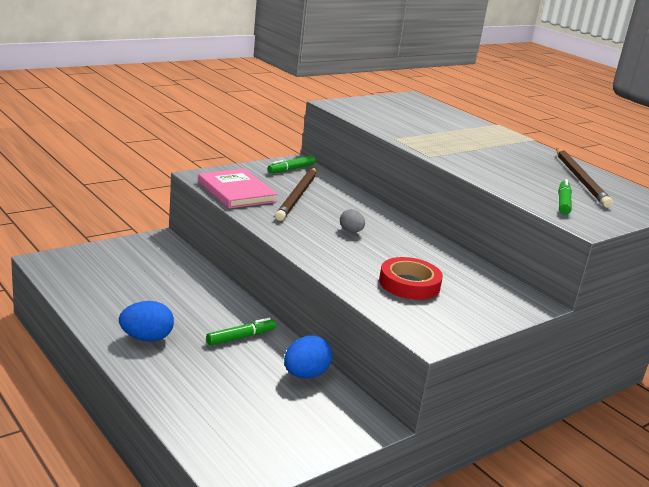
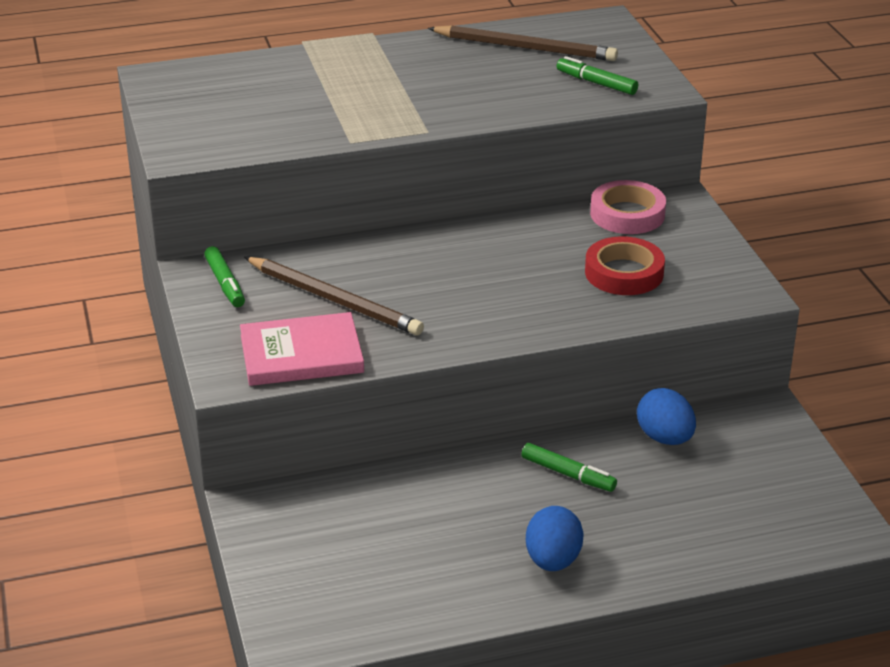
camera: 65 degrees left, 10 degrees up
green marker [206,318,276,345] -> green marker turned 135 degrees clockwise [521,443,617,492]
grey egg [340,209,365,232] -> none
none -> pink tape [590,180,666,234]

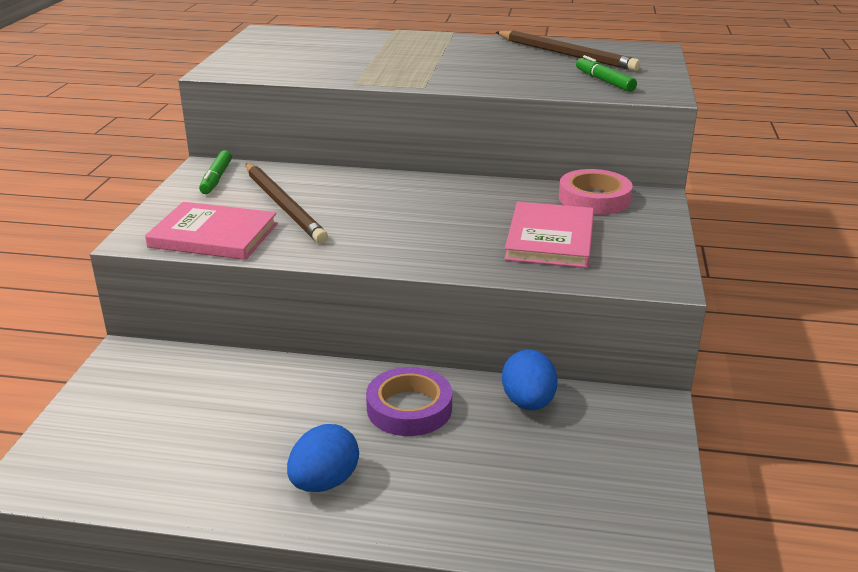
camera: 25 degrees right, 5 degrees down
green marker [521,443,617,492] -> purple tape [366,367,452,436]
red tape [585,236,665,295] -> pink book [504,202,594,268]

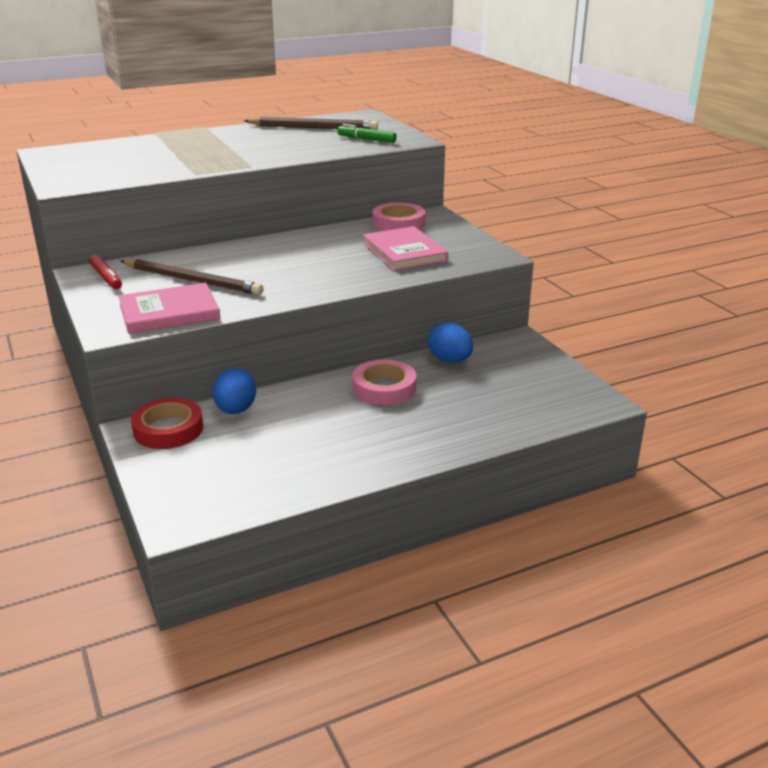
camera: 35 degrees left, 0 degrees up
green marker [199,150,232,194] -> red marker [89,254,122,289]
blue egg [287,424,359,492] -> blue egg moved to [212,368,256,414]
purple tape [366,367,452,436] -> pink tape [352,360,416,405]
none -> red tape [131,398,203,449]

